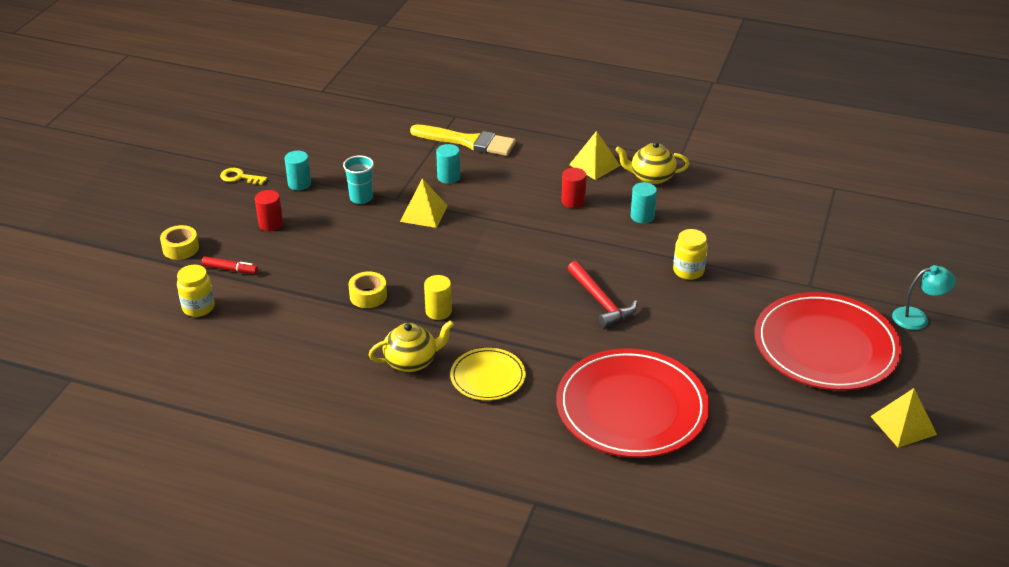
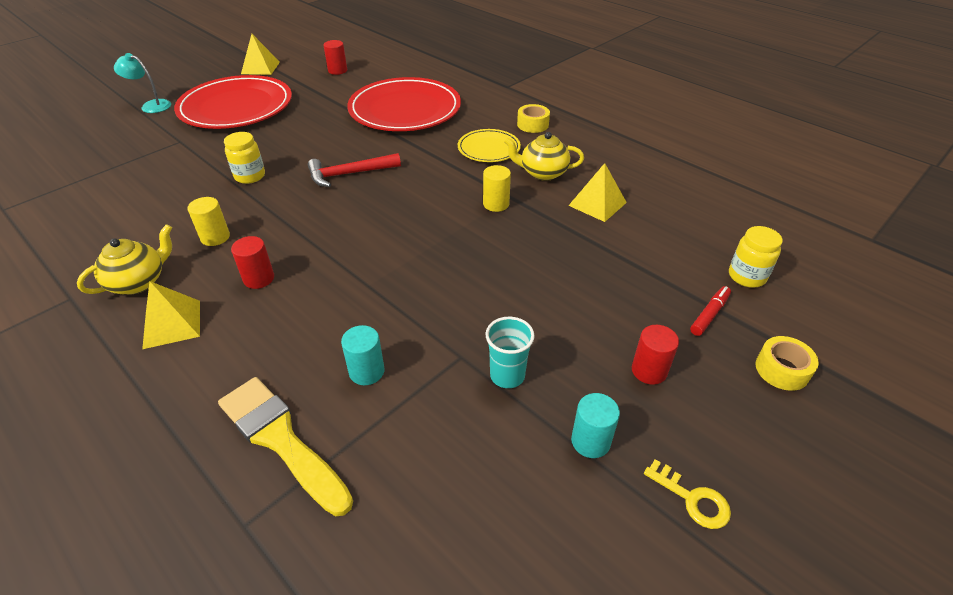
camera: 155 degrees left, 5 degrees up
red marker [202,256,258,274] -> red marker turned 90 degrees clockwise [690,286,731,336]
yellow tape [348,271,387,308] -> yellow tape moved to [517,104,550,133]
yellow pyramid [400,179,448,228] -> yellow pyramid moved to [568,163,627,222]
red hammer [568,261,637,328] -> red hammer turned 105 degrees counterclockwise [308,153,401,187]
yellow teapot [615,142,689,185] -> yellow teapot turned 75 degrees counterclockwise [77,224,172,294]
turquoise cylinder [630,182,657,224] -> yellow cylinder [188,197,230,246]
none -> red cylinder [323,40,347,75]

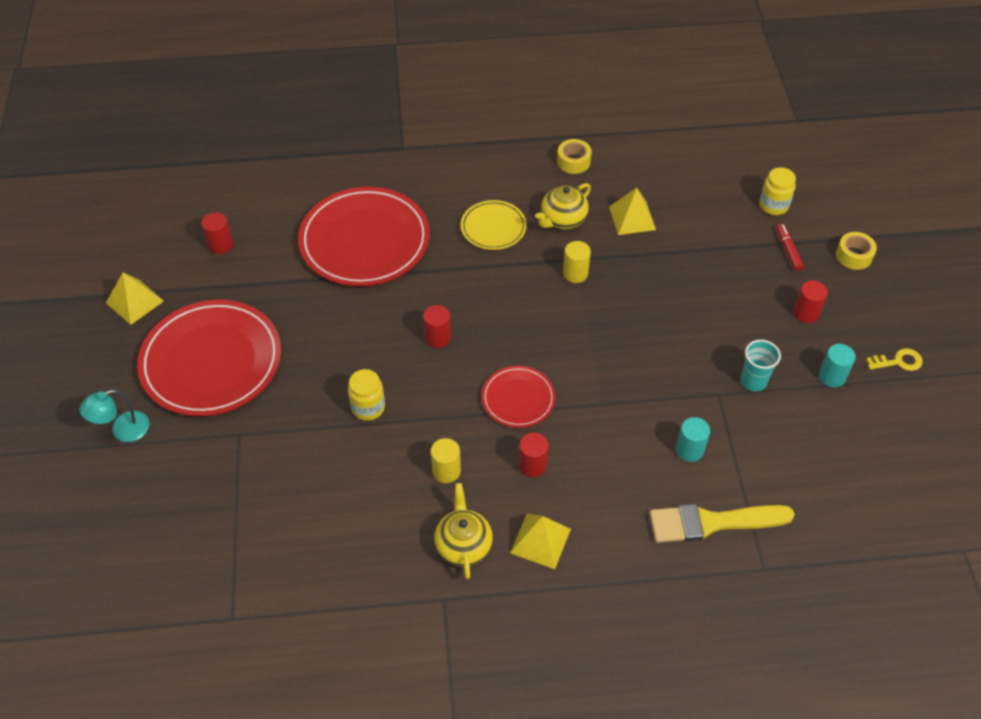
camera: 50 degrees left, 10 degrees up
red hammer [308,153,401,187] -> red cylinder [423,305,451,348]
yellow tape [517,104,550,133] -> yellow tape moved to [557,139,592,174]
none -> red plate [482,366,556,428]

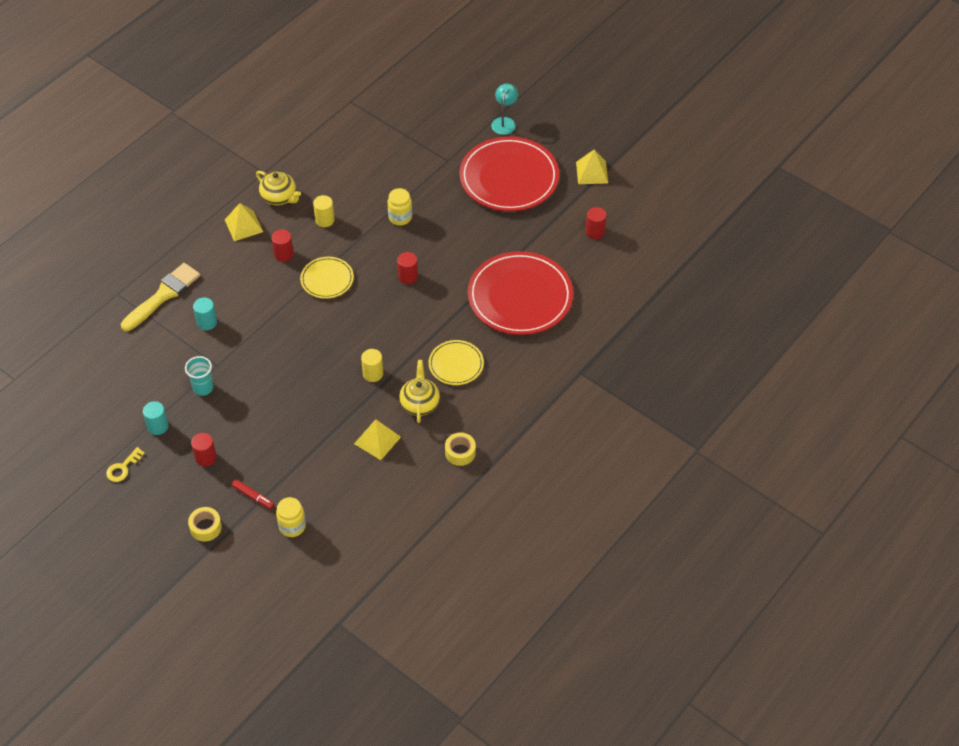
camera: 135 degrees right, 0 degrees up
red plate [482,366,556,428] -> yellow plate [300,257,354,299]

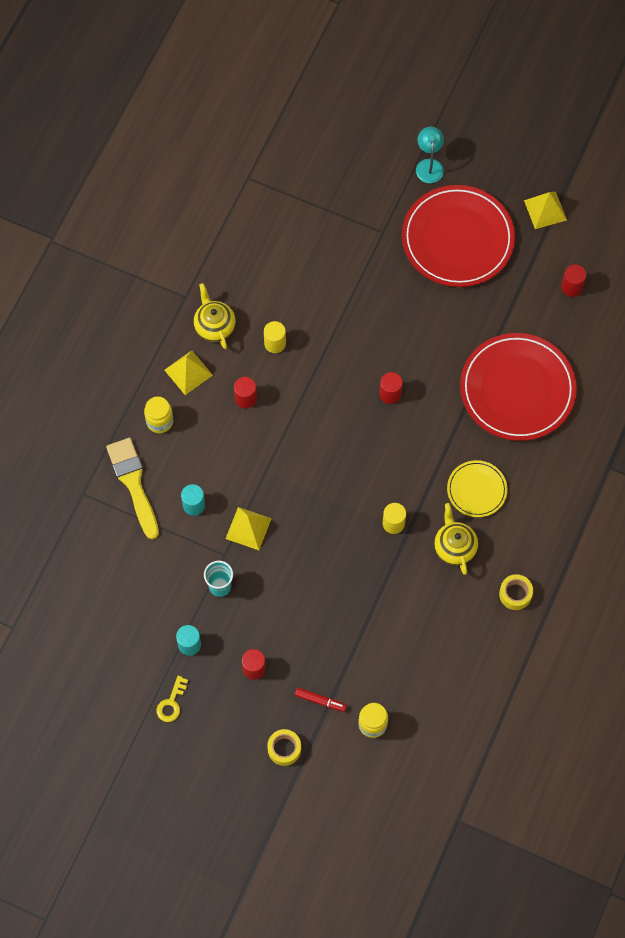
camera: 15 degrees left, 15 degrees up
yellow brush [121,263,200,331] -> yellow brush turned 45 degrees counterclockwise [106,438,159,540]
yellow teapot [256,171,301,205] -> yellow teapot turned 135 degrees counterclockwise [194,283,236,349]
yellow plate [300,257,354,299] -> none
yellow pyramid [354,419,401,460] -> yellow pyramid moved to [225,507,272,550]
yellow jar [388,188,412,226] -> yellow jar moved to [144,397,173,433]

